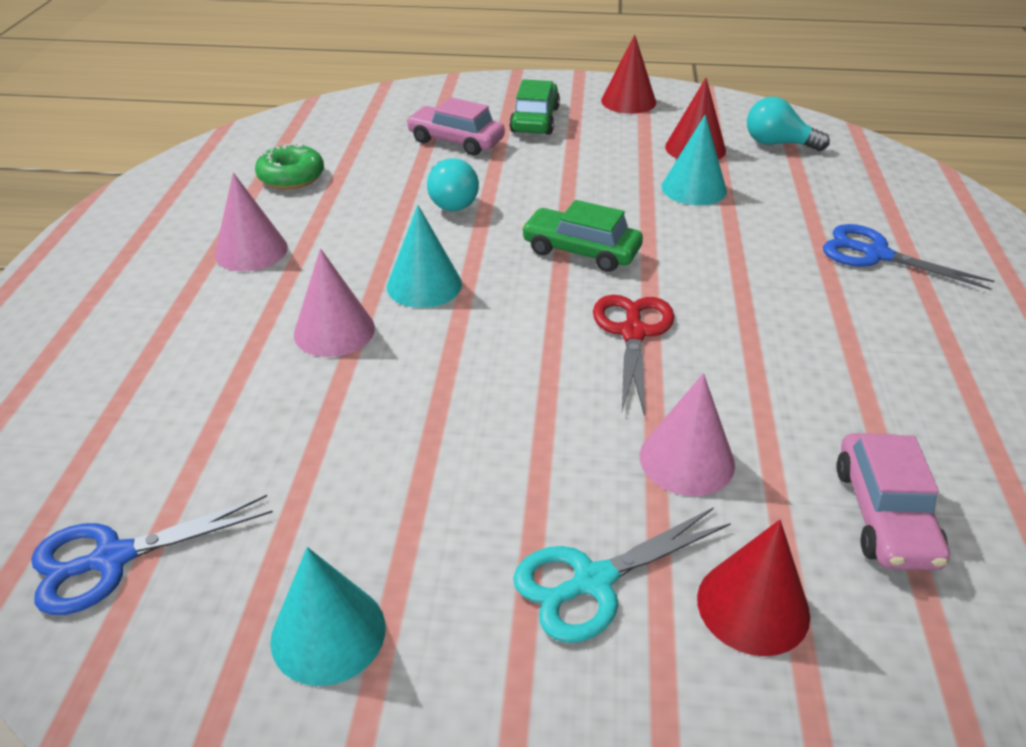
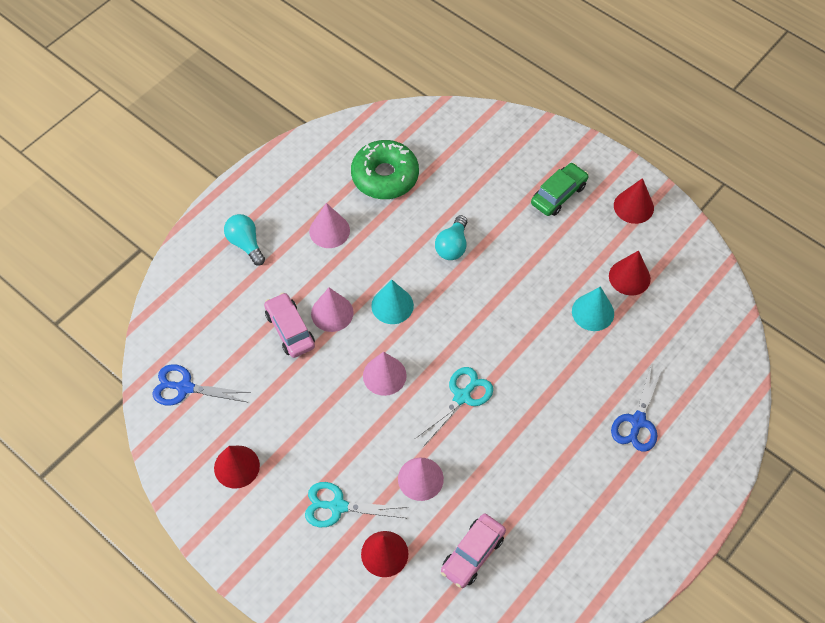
camera: 35 degrees right, 20 degrees up
green donut [255,143,324,189] -> green donut [351,140,419,199], size x1.62
turquoise cone [270,547,385,686] -> red cone [214,446,260,489]
pink car [406,97,505,156] -> pink car moved to [264,292,315,358]
green car [521,200,643,272] -> none
red scissors [593,295,675,416] -> turquoise scissors [415,367,493,447]
turquoise light bulb [747,97,830,151] -> turquoise light bulb moved to [224,214,265,266]
blue scissors [823,224,995,290] -> blue scissors turned 135 degrees counterclockwise [611,364,663,452]
none -> pink cone [363,352,407,396]

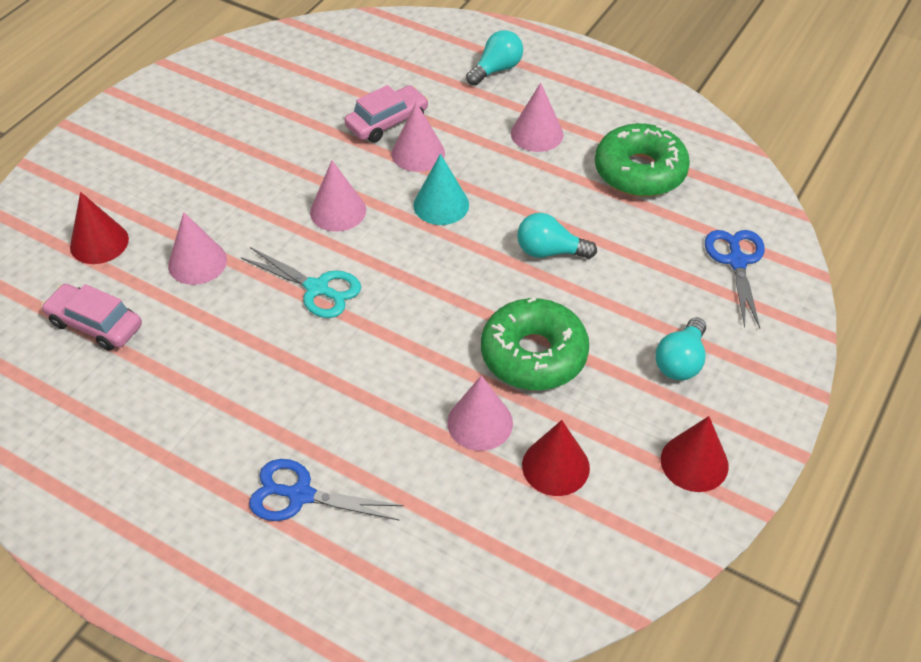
camera: 80 degrees right, 10 degrees down
blue scissors [152,364,251,406] -> blue scissors moved to [705,230,765,328]
red cone [214,446,260,489] -> none
turquoise scissors [305,482,408,527] -> none
green car [531,163,589,216] -> turquoise light bulb [656,317,706,380]
turquoise cone [572,286,614,331] -> pink cone [447,375,513,451]
none -> green donut [481,297,589,390]

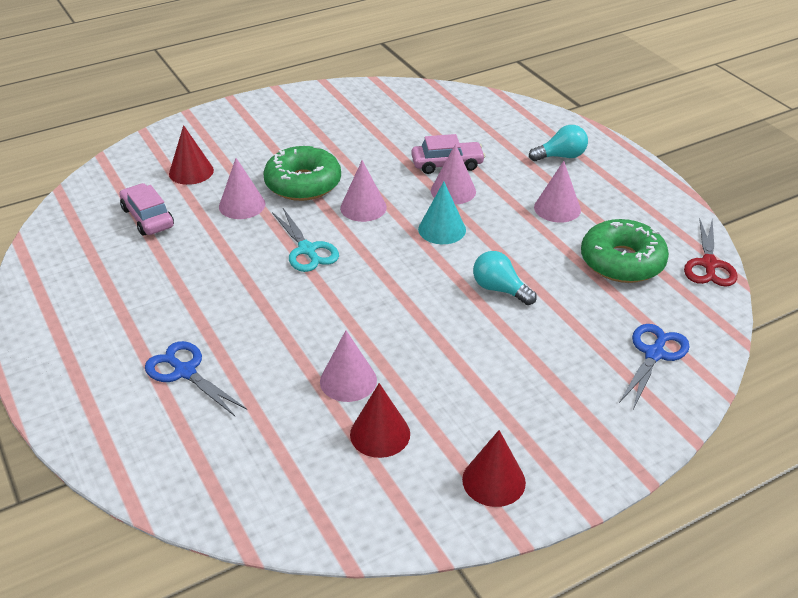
camera: 30 degrees right, 10 degrees down
green donut [481,297,589,390] -> green donut moved to [263,146,341,201]
turquoise light bulb [656,317,706,380] -> none
none -> red scissors [684,219,738,287]

